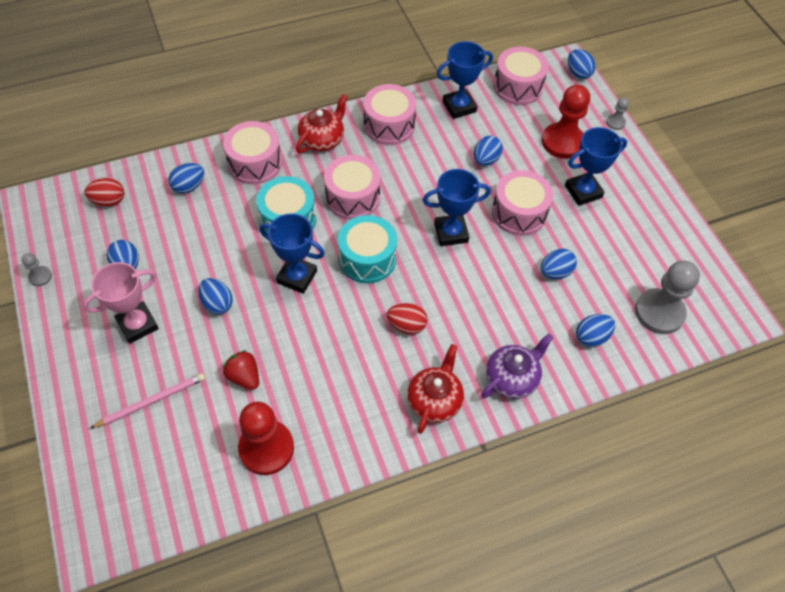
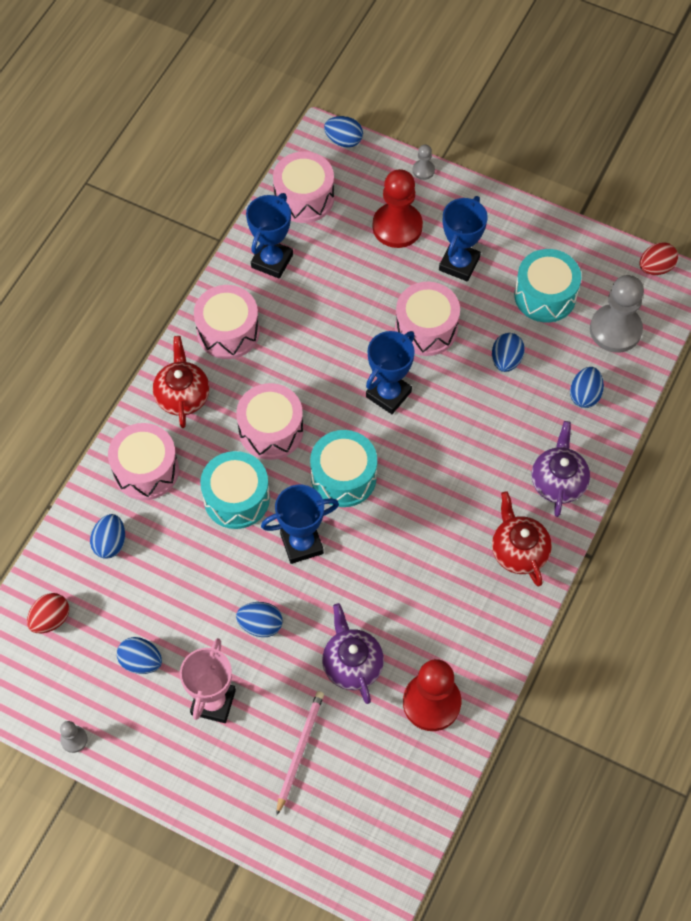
camera: 40 degrees left, 5 degrees up
red strawberry [223,350,259,390] -> purple teapot [322,603,384,704]
red egg [387,303,428,334] -> red egg moved to [639,242,678,275]
blue egg [474,136,503,166] -> none
none -> turquoise drum [514,249,581,322]

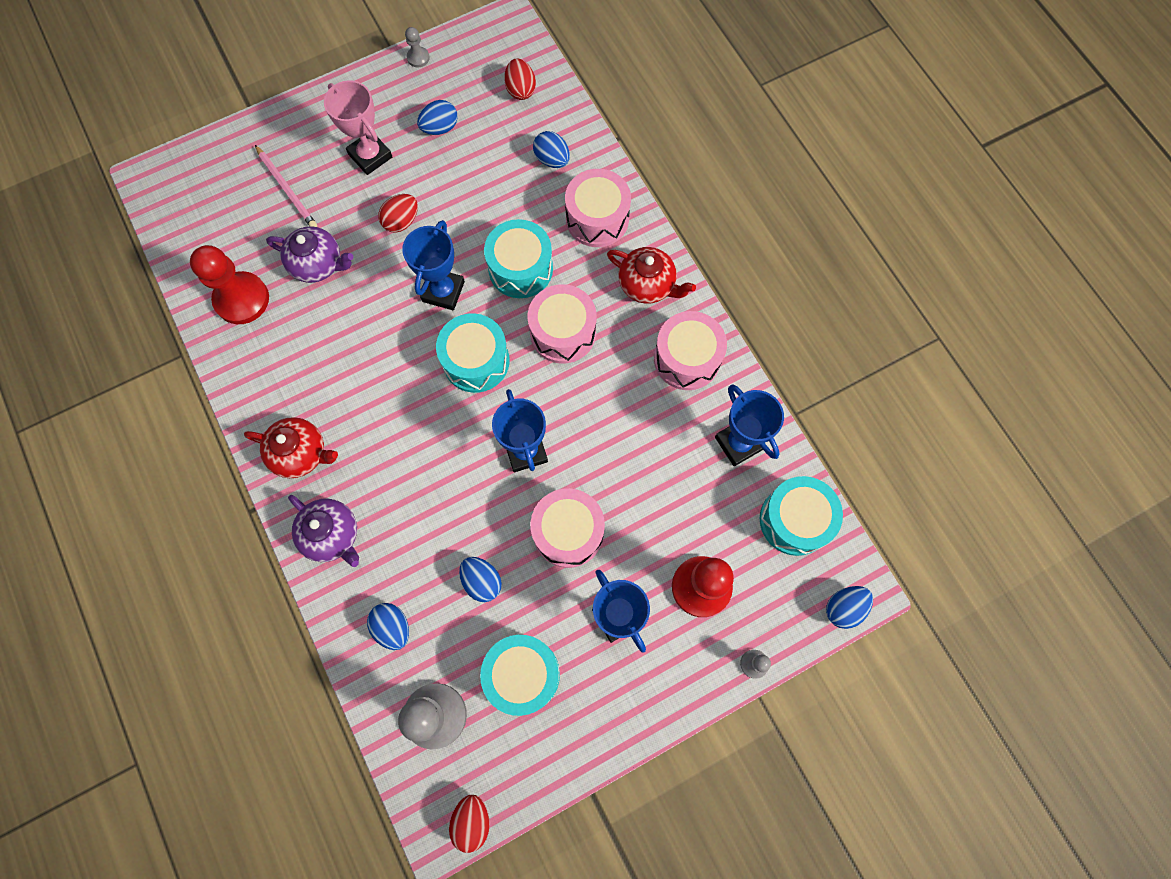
camera: 125 degrees right, 10 degrees up
blue egg [236,602,283,637] -> red egg [378,194,418,233]
pink drum [273,151,334,223] -> turquoise drum [760,476,843,556]

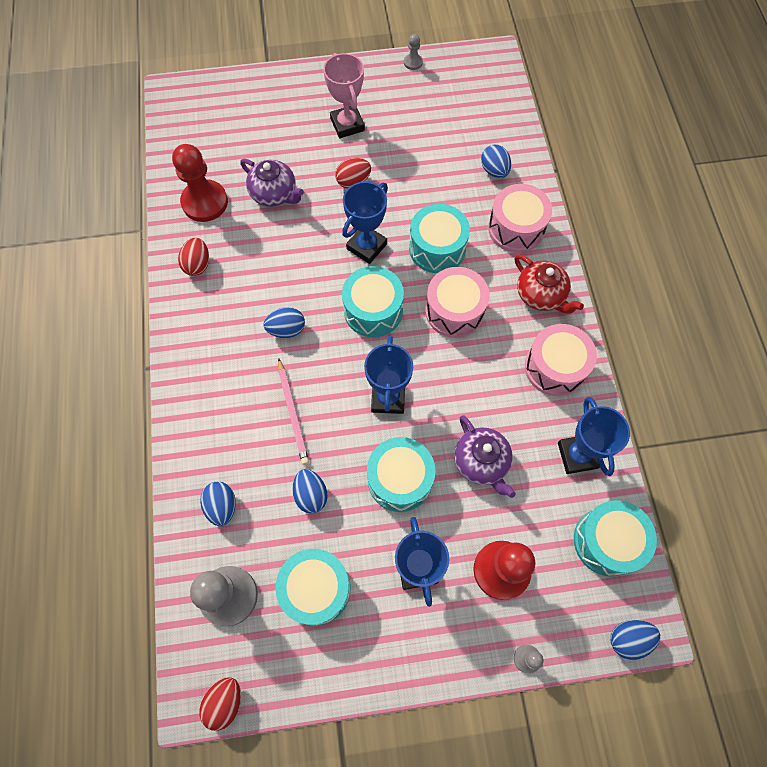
camera: 20 degrees right, 5 degrees down
red teapot [244,417,338,478] -> none
pink pencil [255,145,317,227] -> pink pencil moved to [278,358,309,465]
purple teapot [288,495,359,567] -> purple teapot moved to [454,415,516,498]
blue egg [417,100,457,135] -> blue egg moved to [264,307,305,338]
red egg [504,58,536,100] -> red egg moved to [178,238,209,276]
pink drum [530,488,605,568] -> turquoise drum [367,437,436,512]

